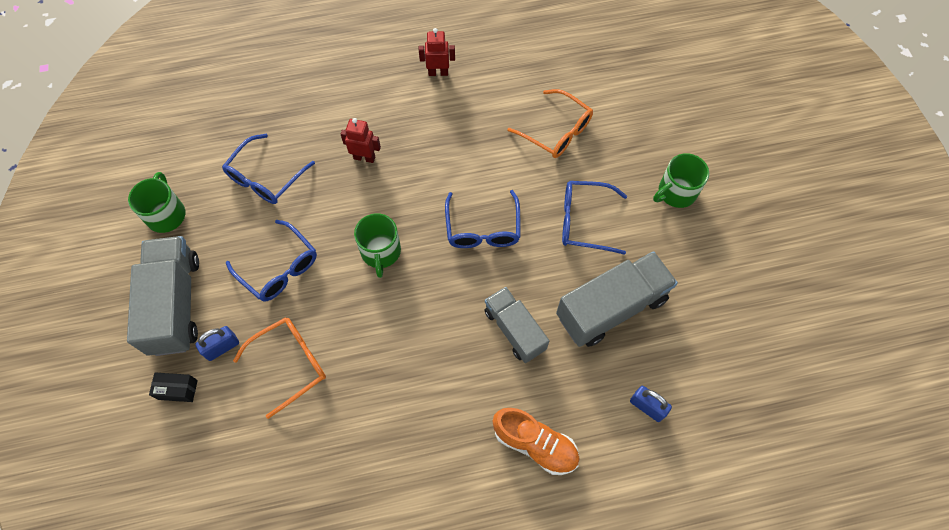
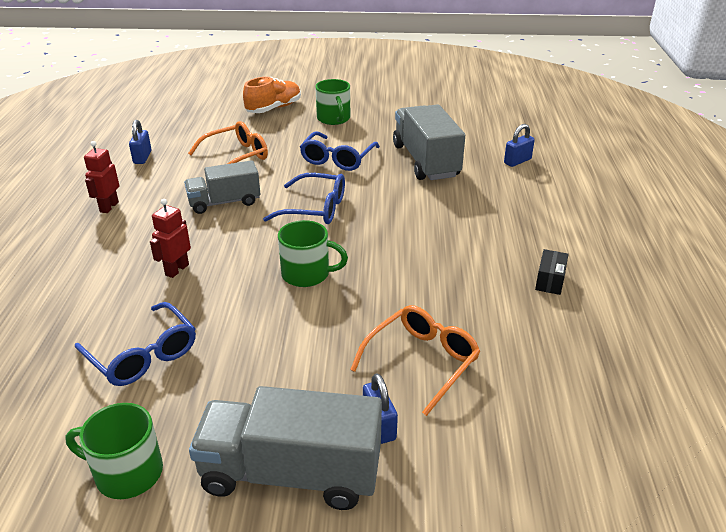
camera: 75 degrees left, 30 degrees down
black box [149,373,198,402] -> black box moved to [535,249,569,295]
blue glasses [226,220,317,302] -> none
orange glasses [233,317,326,419] -> orange glasses turned 60 degrees clockwise [350,305,480,416]
grey truck [485,287,549,363] -> grey truck moved to [184,160,260,214]
orange shoe [493,408,580,475] -> orange shoe moved to [243,77,301,113]
none -> blue padlock [129,120,152,164]

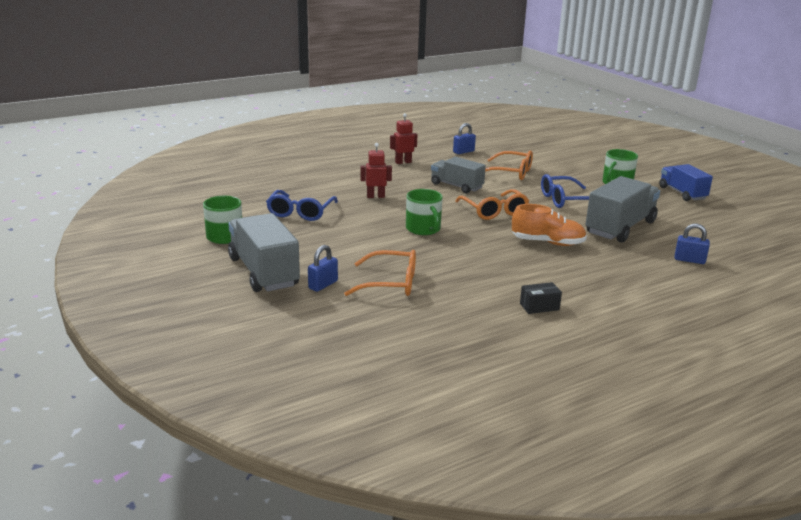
camera: 55 degrees right, 10 degrees down
orange shoe [243,77,301,113] -> orange shoe moved to [512,204,587,246]
blue glasses [263,173,345,224] -> orange glasses [455,189,529,220]
none -> blue truck [660,164,713,201]

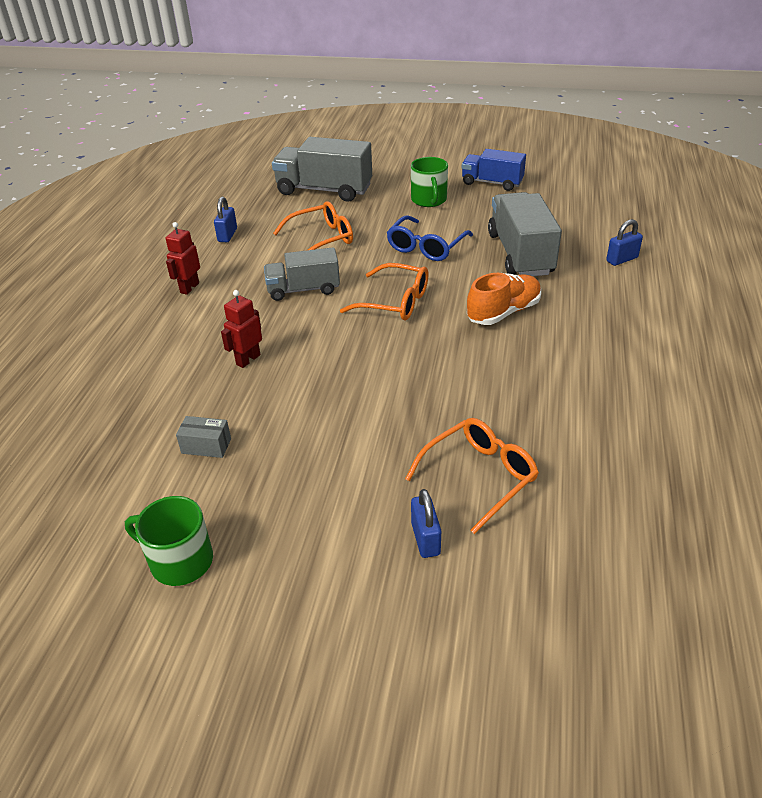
camera: 45 degrees left, 15 degrees up
grey truck [228,213,300,292] -> grey truck moved to [272,137,372,202]
blue glasses [266,190,338,221] -> grey box [176,416,231,458]
green mug [406,189,443,235] -> none
black box [520,282,562,314] -> none

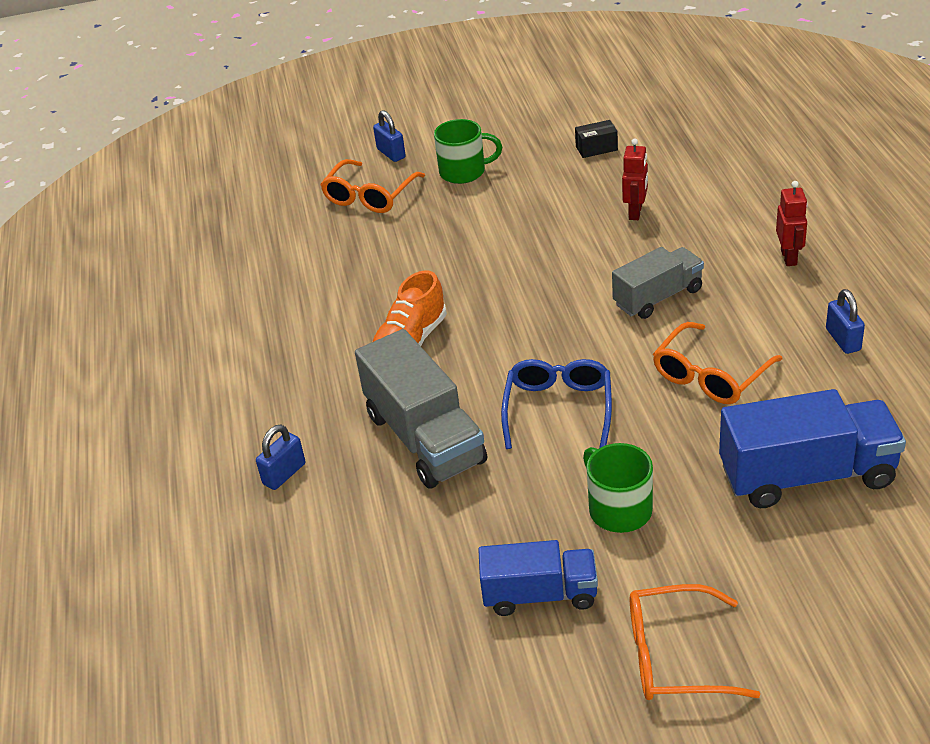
camera: 160 degrees right, 0 degrees up
green mug [125,496,213,586] -> green mug moved to [434,119,502,184]
grey box [176,416,231,458] -> black box [575,120,618,158]
grey truck [272,137,372,202] -> blue truck [719,389,906,508]
orange glasses [340,263,429,321] -> orange glasses moved to [630,584,760,700]

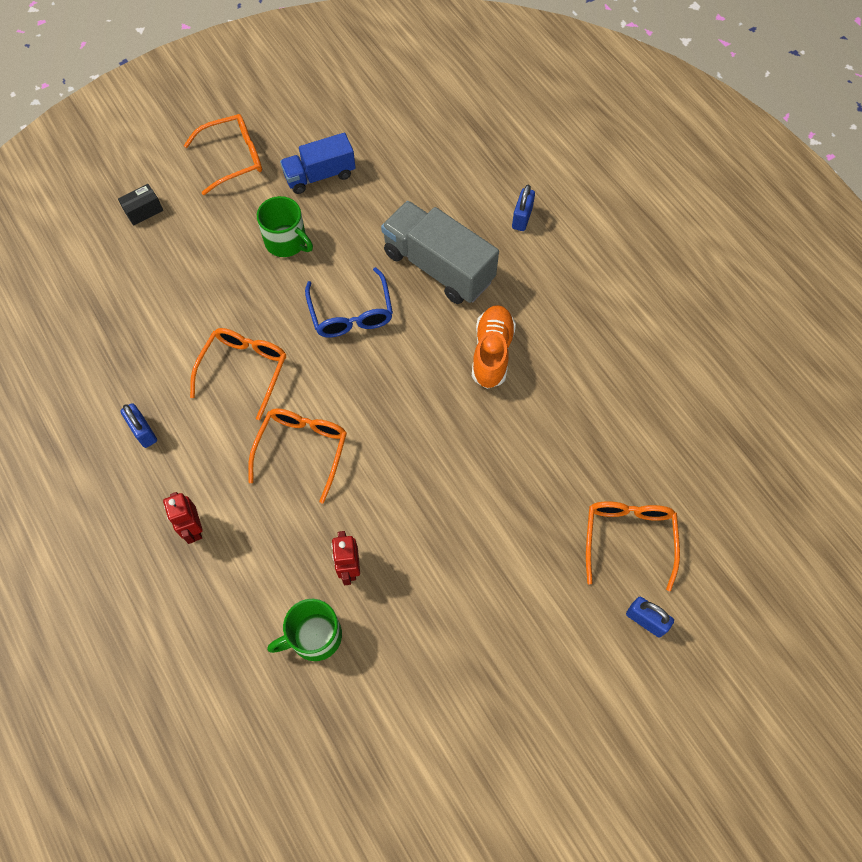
camera: 155 degrees right, 25 degrees up
green mug [434,119,502,184] -> green mug moved to [267,599,342,661]
black box [575,120,618,158] -> black box moved to [118,184,163,226]
grey truck [612,247,704,319] -> orange glasses [248,408,347,503]
blue truck [719,389,906,508] -> none

